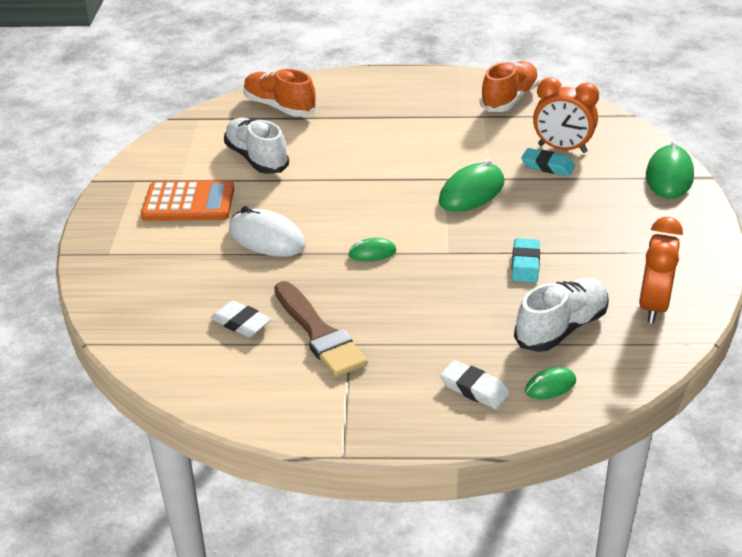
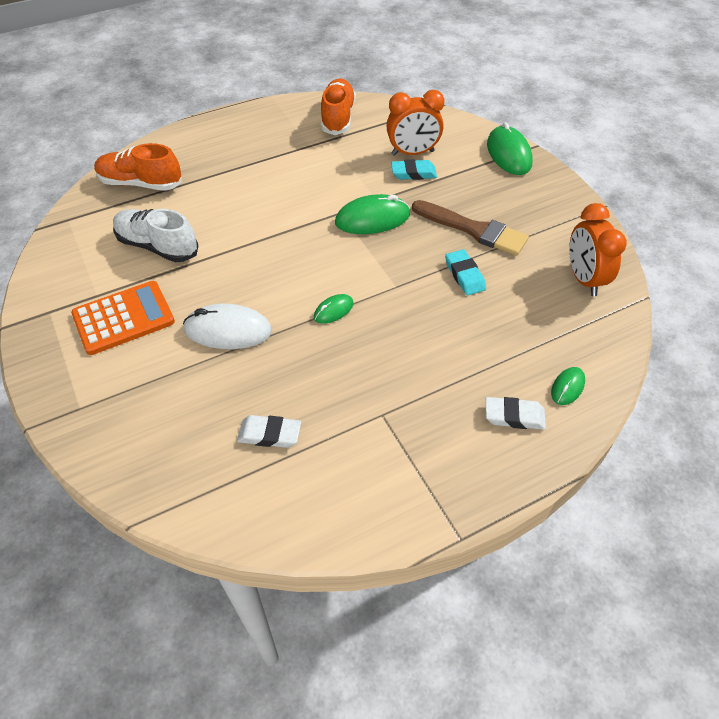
camera: 30 degrees left, 15 degrees up
brown brush [274,281,368,377] -> brown brush moved to [412,200,529,256]
green mouse [439,159,504,212] -> green mouse turned 60 degrees clockwise [335,194,410,234]
white shoe [514,278,609,352] -> none

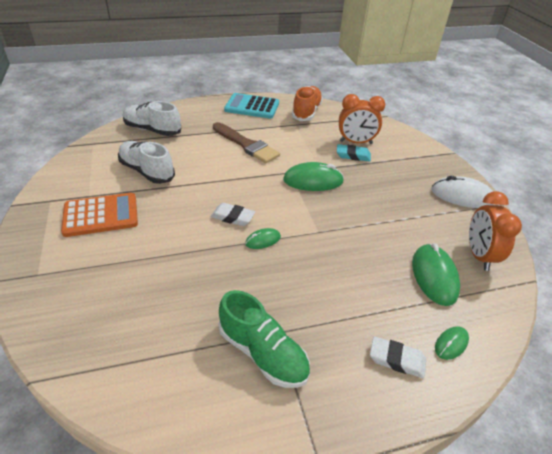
camera: 10 degrees right, 10 degrees down
orange shoe [94,143,182,191] -> white shoe [123,101,181,136]
white mouse [183,304,272,349] -> white mouse moved to [431,176,494,208]
white eraser [237,415,301,448] -> white eraser moved to [211,203,255,226]
brown brush [412,200,529,256] -> brown brush moved to [213,122,280,163]
turquoise eraser [445,249,486,295] -> none
green mouse [487,122,532,175] -> green mouse moved to [412,243,460,306]
none -> green shoe [219,290,310,388]
none -> turquoise calculator [224,93,279,119]

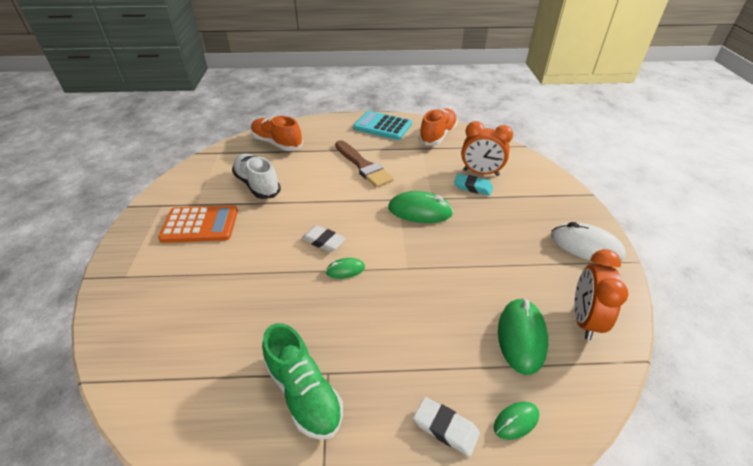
camera: 15 degrees right, 0 degrees up
white shoe [123,101,181,136] -> orange shoe [251,116,303,151]

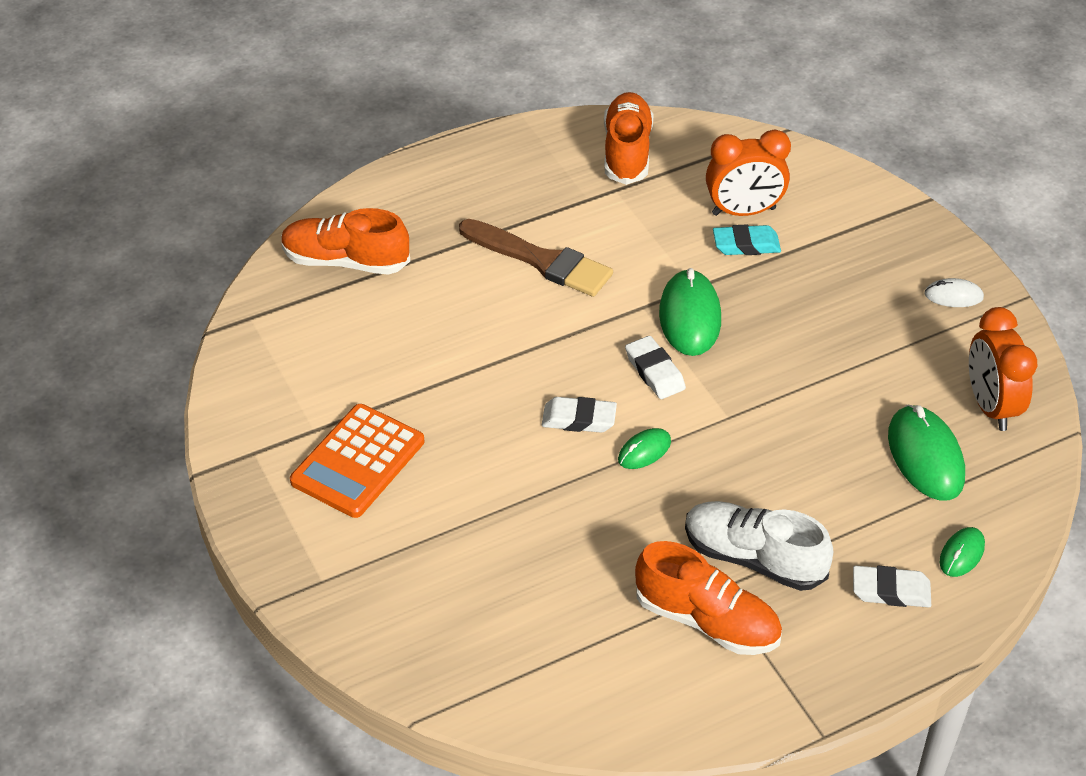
camera: 25 degrees left, 5 degrees up
orange calculator [158,205,238,243] -> orange calculator turned 150 degrees clockwise [290,404,424,518]
white shoe [232,154,281,199] -> white shoe moved to [685,501,833,591]
green shoe [262,323,343,440] -> orange shoe [635,541,782,655]
turquoise calculator [353,111,412,140] -> none
green mouse [388,191,453,223] -> green mouse turned 75 degrees counterclockwise [659,268,721,356]
white mouse [551,222,626,261] -> white mouse [924,278,984,307], size x0.53
none -> white eraser [625,336,686,399]

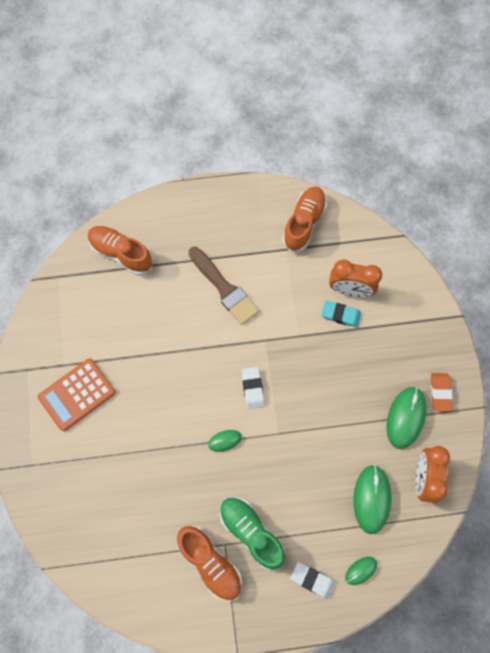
camera: 20 degrees right, 25 degrees up
white eraser [542,397,617,433] -> none
green mouse [659,268,721,356] -> green mouse moved to [386,387,427,449]
white shoe [685,501,833,591] -> green shoe [220,497,285,569]
white mouse [924,278,984,307] -> orange eraser [431,373,453,411]

